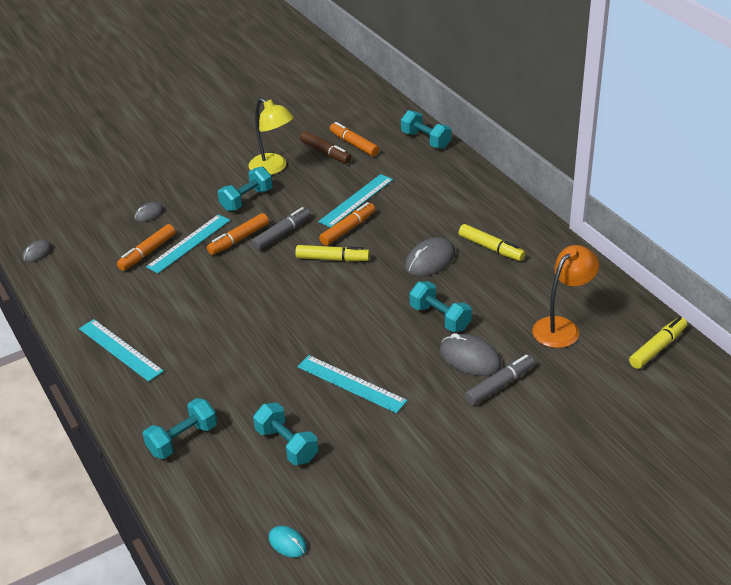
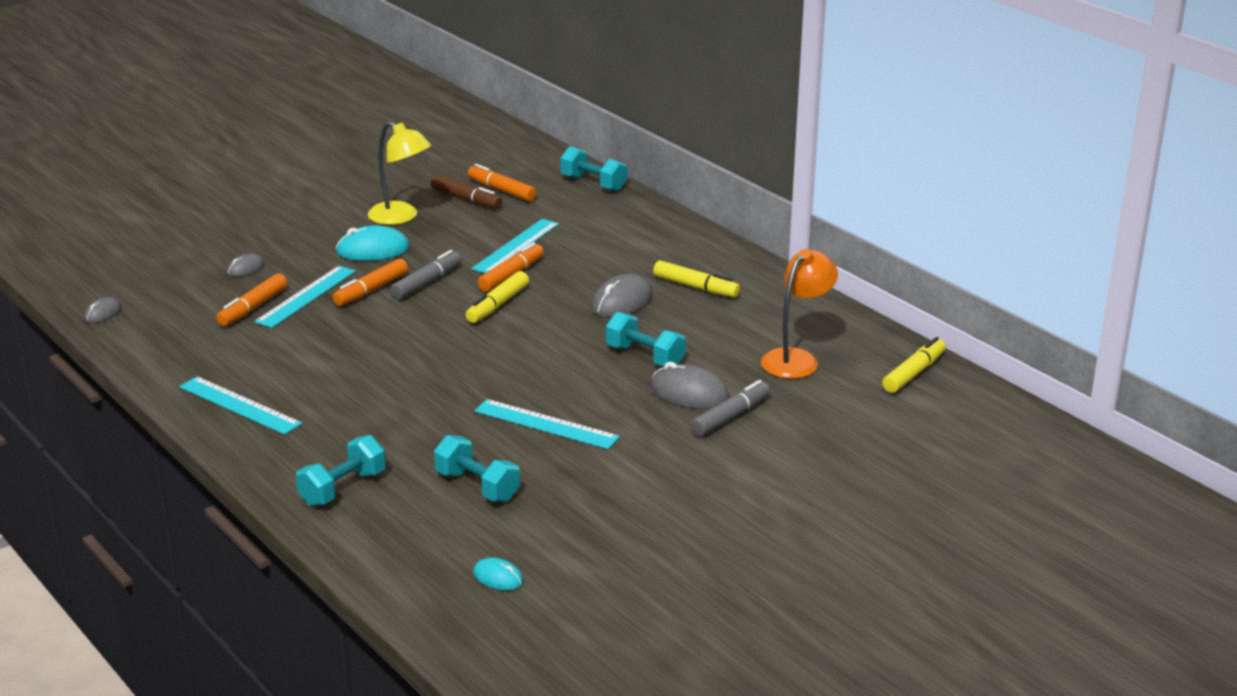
camera: 10 degrees left, 10 degrees down
turquoise dumbbell [218,167,273,211] -> turquoise mouse [336,225,410,261]
yellow marker [295,245,370,262] -> yellow marker turned 120 degrees clockwise [466,271,529,323]

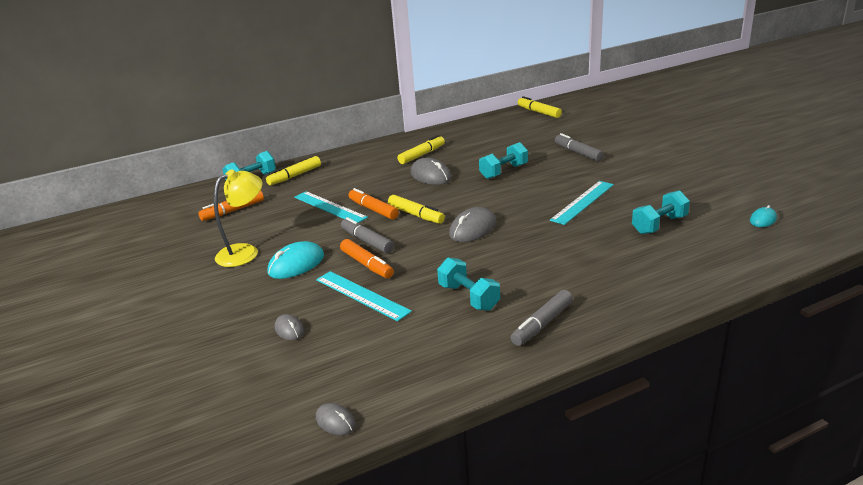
camera: 75 degrees left, 0 degrees up
turquoise ruler [179,376,302,435] -> grey marker [511,290,573,346]
orange marker [216,273,287,326] -> none
turquoise dumbbell [296,435,386,506] -> turquoise dumbbell moved to [437,257,500,311]
turquoise mouse [336,225,410,261] -> turquoise mouse turned 45 degrees clockwise [268,241,324,279]
brown marker [431,175,502,209] -> none
grey mouse [650,362,729,409] -> grey mouse moved to [449,207,496,242]
orange lamp [761,249,838,379] -> none
none -> yellow marker [266,156,321,185]

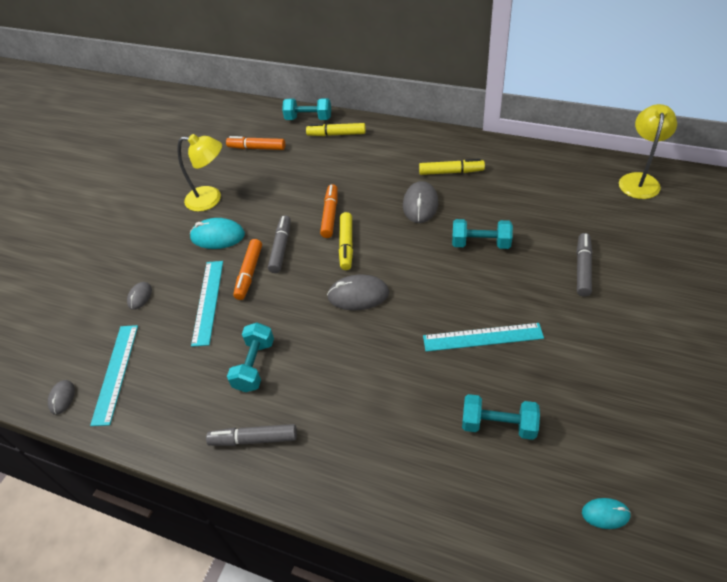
camera: 50 degrees right, 20 degrees up
turquoise ruler [294,191,368,223] -> turquoise ruler moved to [90,325,138,426]
yellow marker [518,96,562,118] -> yellow lamp [619,104,677,199]

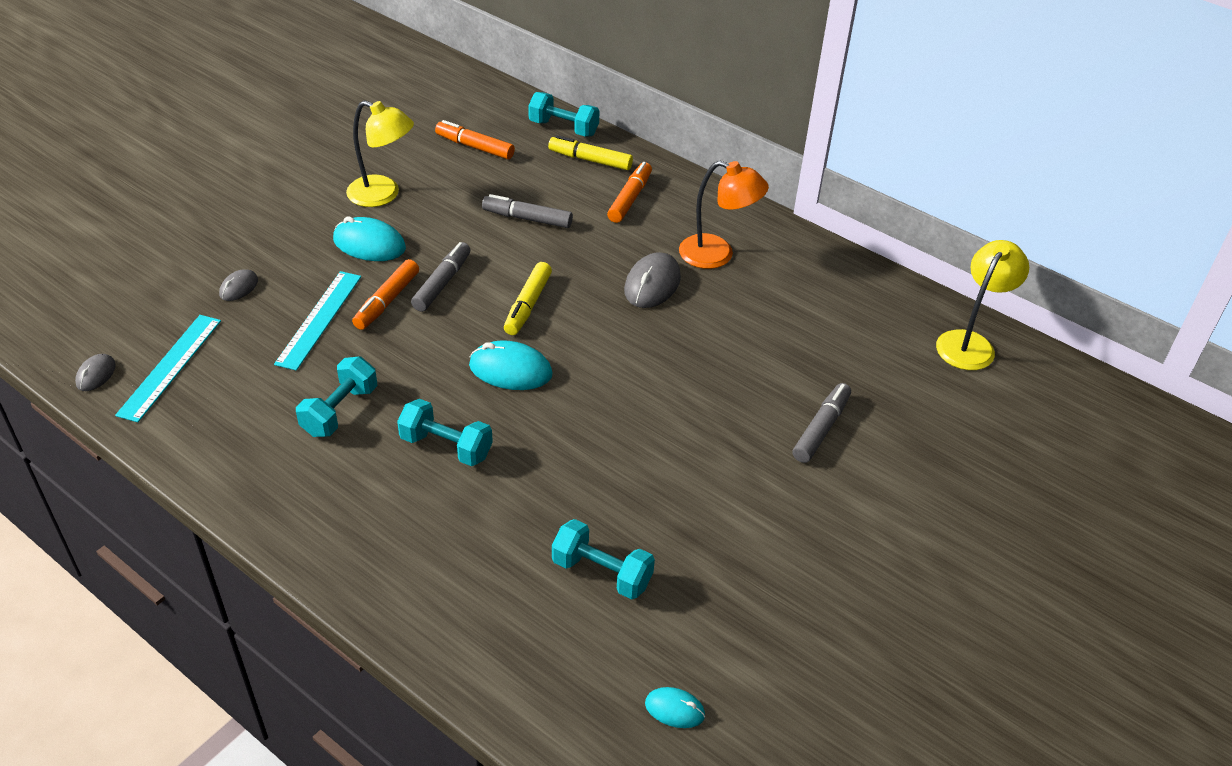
camera: 10 degrees right, 5 degrees down
grey marker [206,424,297,446] -> grey marker moved to [482,194,573,228]
orange marker [320,184,338,238] -> orange marker moved to [607,162,652,223]
grey mouse [327,274,389,310] -> turquoise mouse [469,340,553,390]
yellow marker [419,159,485,175] -> orange lamp [679,161,769,269]
turquoise ruler [423,323,544,352] -> none
turquoise dumbbell [452,219,513,249] -> turquoise dumbbell moved to [397,399,493,466]

